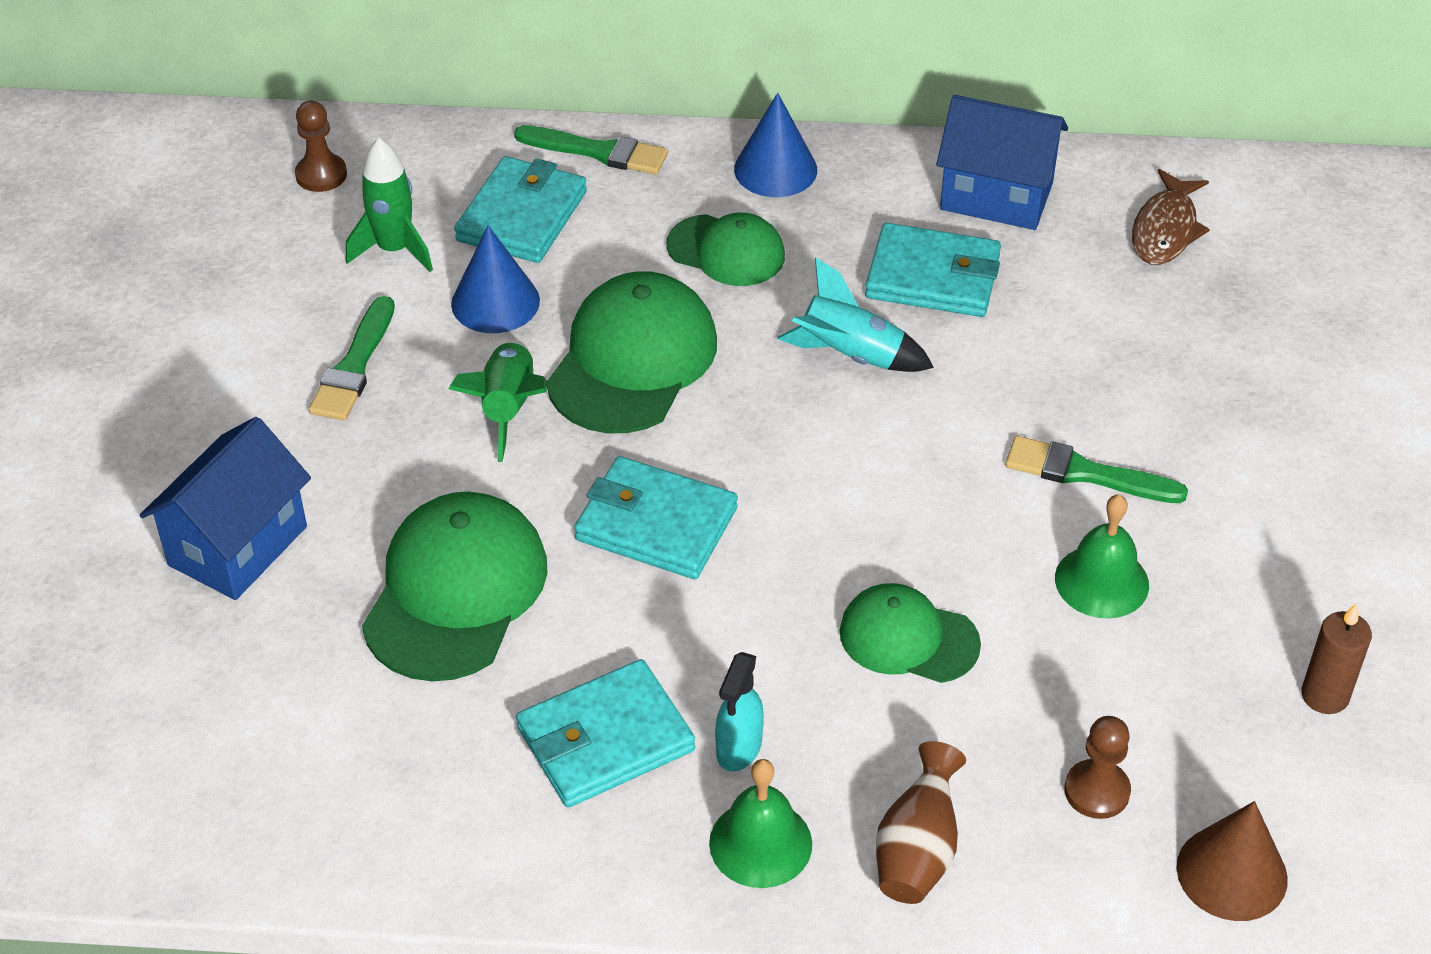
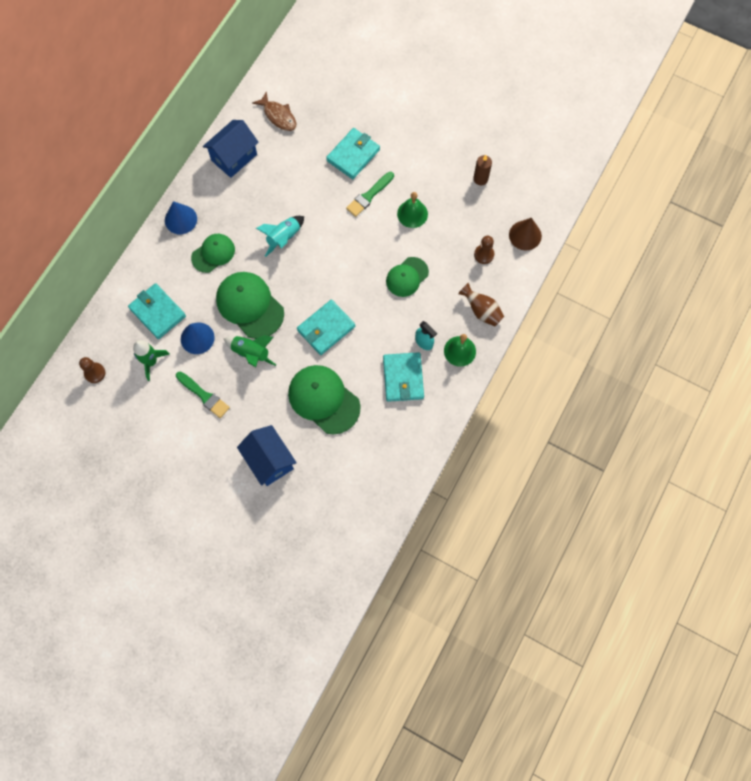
camera: 65 degrees left, 25 degrees up
green brush [514,125,668,174] -> none
turquoise wallet [865,223,1001,317] -> turquoise wallet moved to [326,128,380,179]

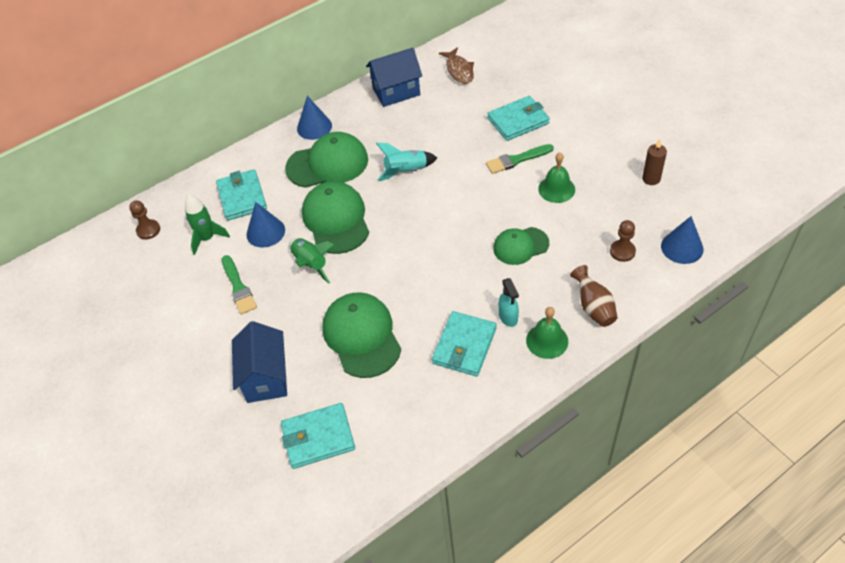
camera: 30 degrees right, 20 degrees down
green cap [191,234,235,273] -> green cap [285,132,368,188], size x1.61
turquoise wallet [297,299,355,355] -> turquoise wallet moved to [281,403,355,469]
brown cone [509,218,542,250] -> blue cone [661,216,704,264]

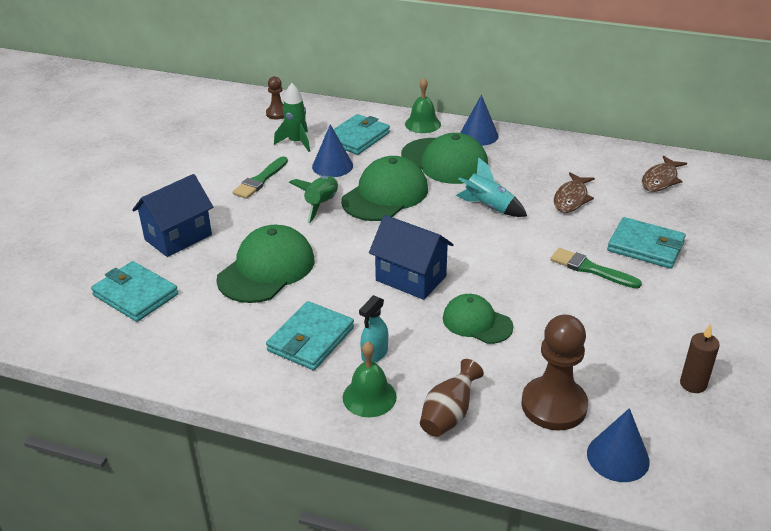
camera: 50 degrees right, 15 degrees down
blue house [366,48,422,107] -> blue house moved to [369,215,454,300]
turquoise wallet [432,311,496,376] -> turquoise wallet turned 45 degrees counterclockwise [266,301,354,370]
green bell [538,153,575,203] -> green bell moved to [405,78,441,133]
brown pawn [610,220,636,262] -> brown pawn [522,314,588,431], size x1.85
none -> brown fish [554,172,595,213]

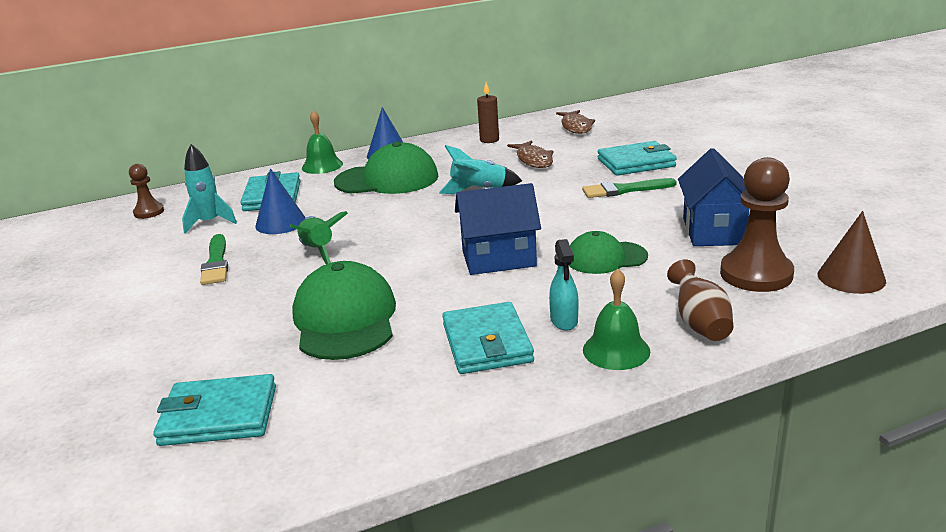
camera: 40 degrees left, 10 degrees down
blue house [132,174,213,257] -> blue house moved to [678,148,749,246]
green rocket [274,83,310,152] -> turquoise rocket [182,144,237,234]
green cap [341,156,428,221] -> none
blue cone [587,408,650,482] -> brown cone [818,211,886,294]
brown candle [680,324,720,393] -> brown candle moved to [477,82,499,143]

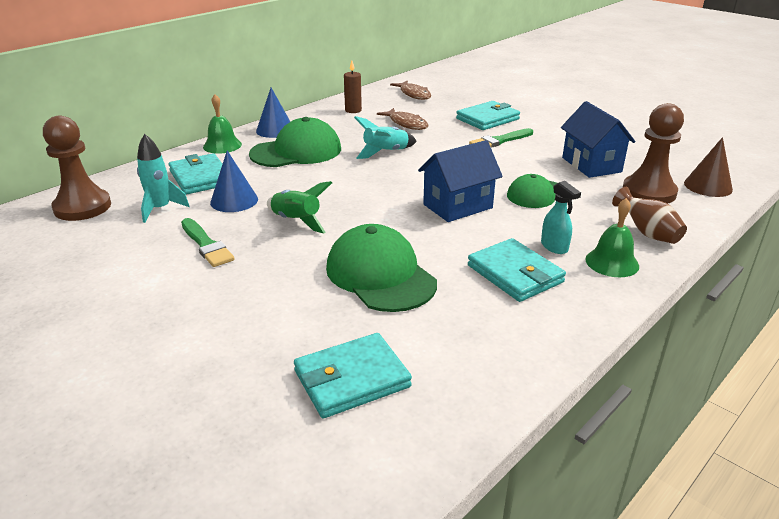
camera: 25 degrees left, 5 degrees up
brown pawn [129,164,164,219] -> brown pawn [43,116,111,221], size x1.85

